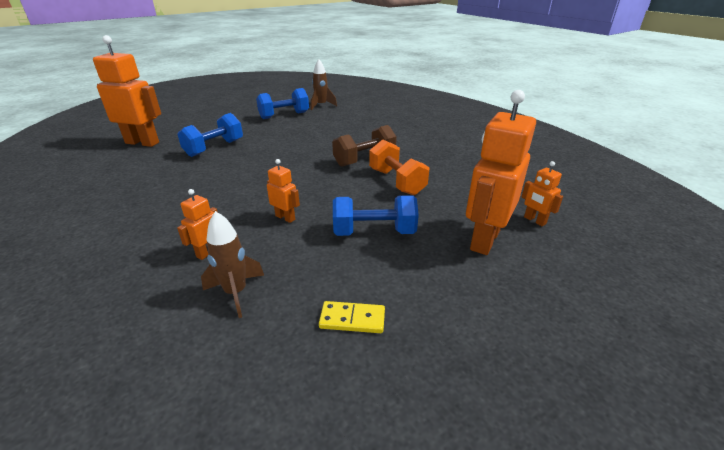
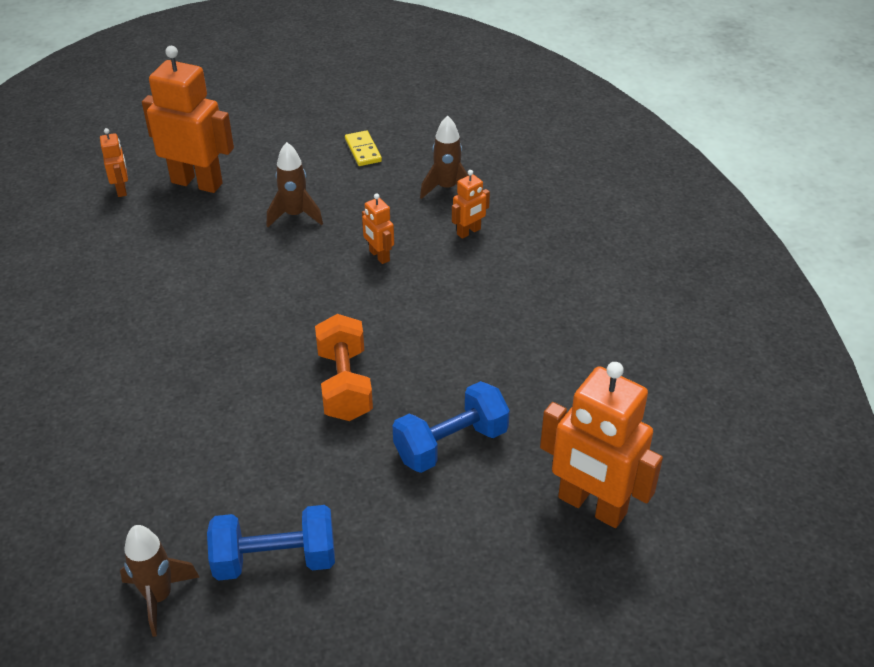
camera: 160 degrees left, 10 degrees up
yellow domino [319,301,385,333] -> yellow domino turned 45 degrees clockwise [345,131,382,166]
brown dumbbell [332,125,397,167] -> none
blue dumbbell [333,195,419,236] -> brown rocket [267,142,323,227]
orange dumbbell [369,139,430,195] -> orange dumbbell moved to [315,314,373,421]
orange robot [466,90,536,255] -> orange robot turned 120 degrees counterclockwise [142,46,234,193]

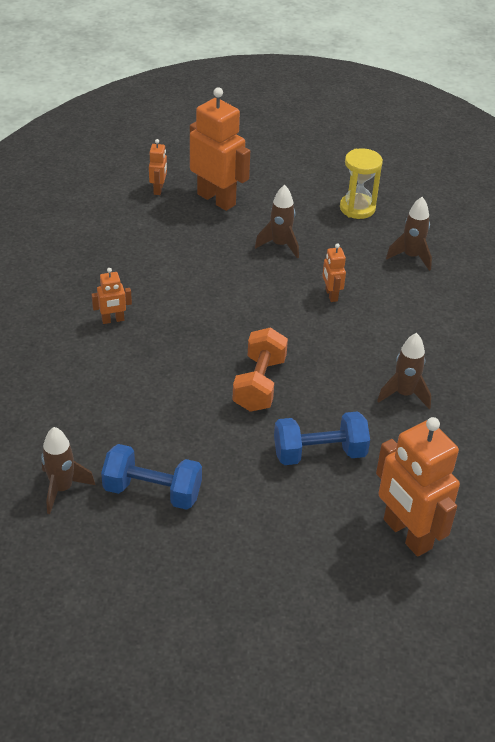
camera: 20 degrees right, 0 degrees up
yellow domino [345,131,382,166] -> yellow hourglass [340,148,383,219]
orange robot [452,170,490,239] -> orange robot moved to [91,268,132,324]
none -> brown rocket [377,333,431,409]

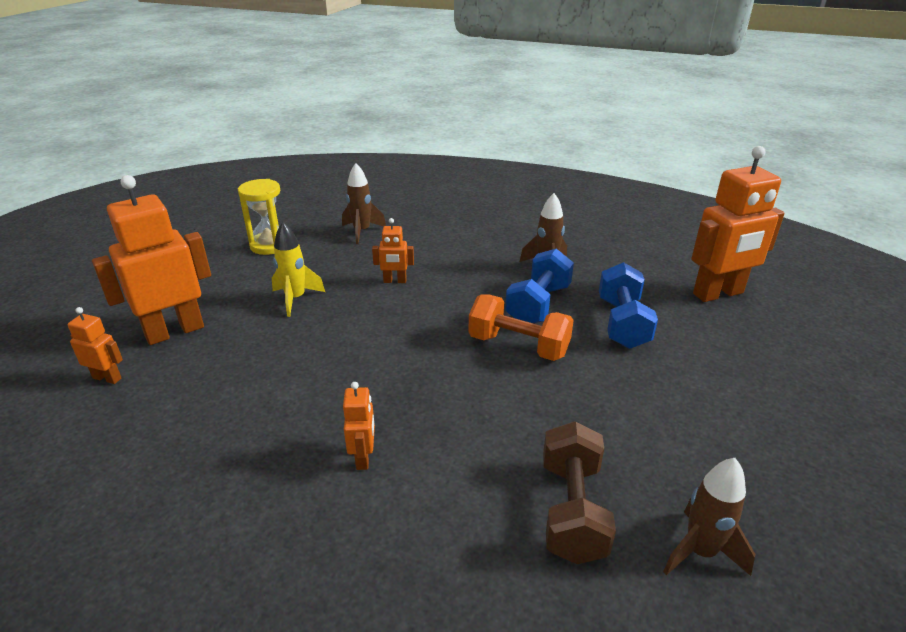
camera: 75 degrees left, 10 degrees down
blue dumbbell [101,444,202,510] -> blue dumbbell moved to [505,249,574,323]
brown rocket [255,185,299,259] -> yellow rocket [272,222,325,317]
none -> brown dumbbell [543,421,616,564]

